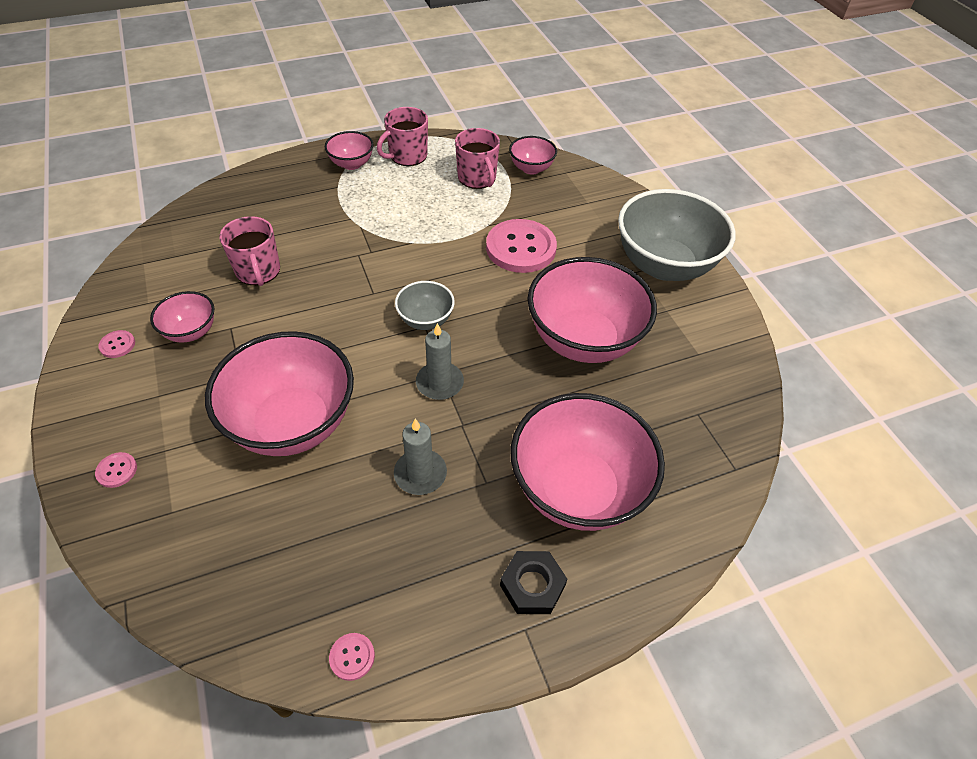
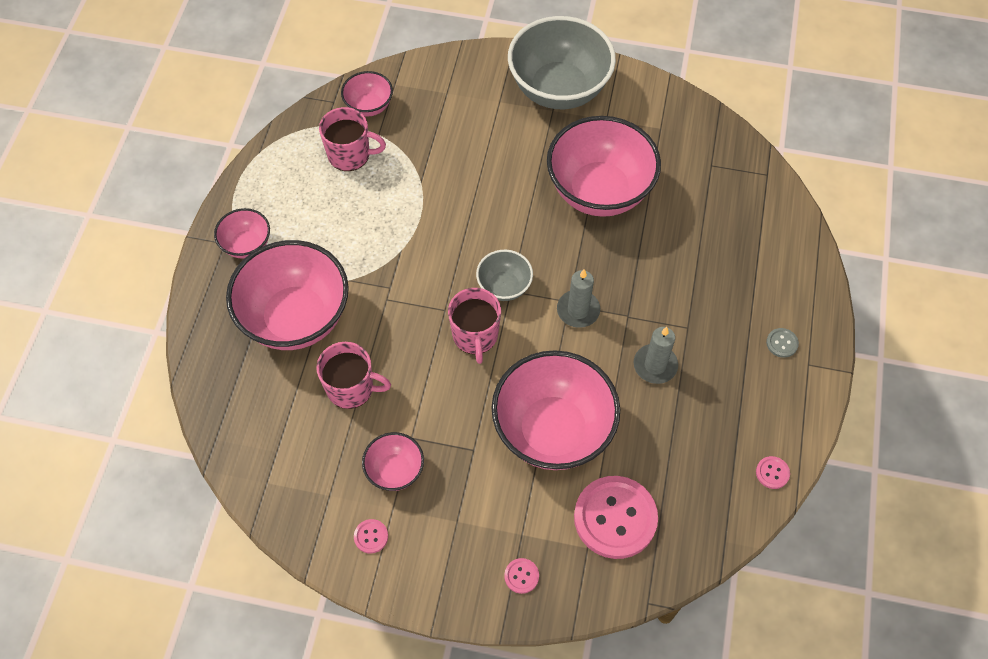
camera: 55 degrees left, 10 degrees up
pink mug [377,107,428,166] -> pink mug moved to [448,288,501,364]
pink button [486,219,557,273] -> pink button moved to [574,476,658,559]
black nut [500,551,567,614] -> grey button [766,328,799,358]
pink bowl [511,393,665,531] -> pink bowl moved to [226,240,349,350]

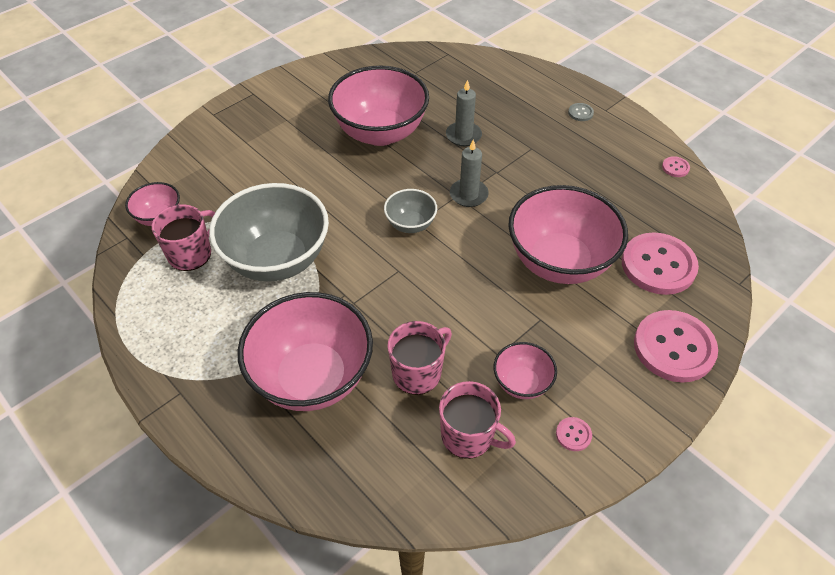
camera: 55 degrees left, 10 degrees down
pink bowl [214,208,270,258] -> none
pink mug [448,288,501,364] -> pink mug moved to [439,381,516,459]
pink button [504,558,539,594] -> pink button [634,310,718,383], size x2.44
grey bowl [508,16,616,109] -> grey bowl moved to [209,183,329,282]
grey candle [634,327,678,384] -> grey candle moved to [446,80,482,146]

